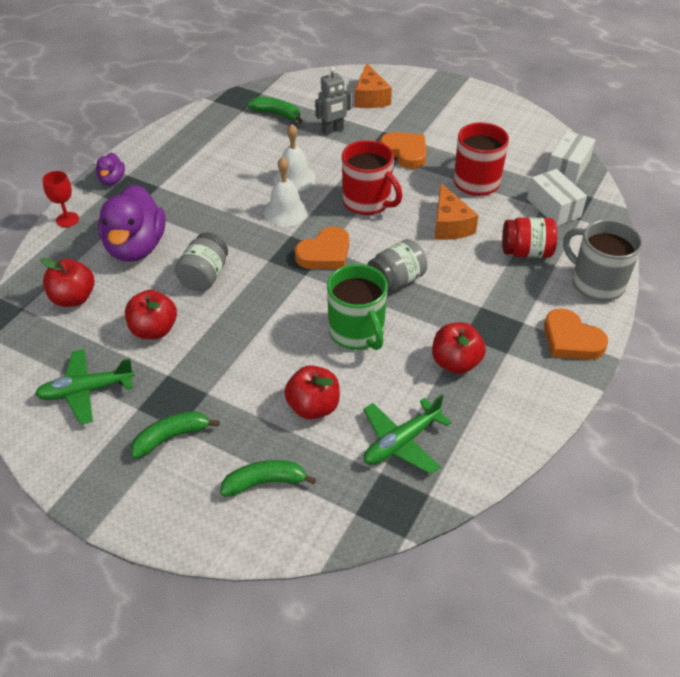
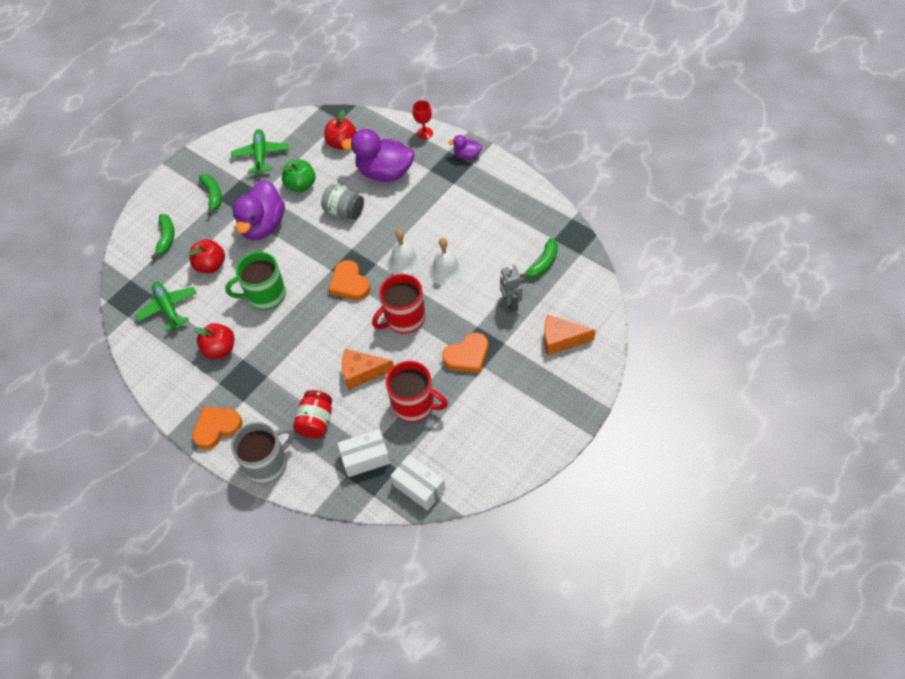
camera: 105 degrees right, 10 degrees up
red apple [125,290,177,339] -> green apple [281,159,316,192]
grey jar [367,239,427,292] -> none
none -> purple duck [233,180,285,240]

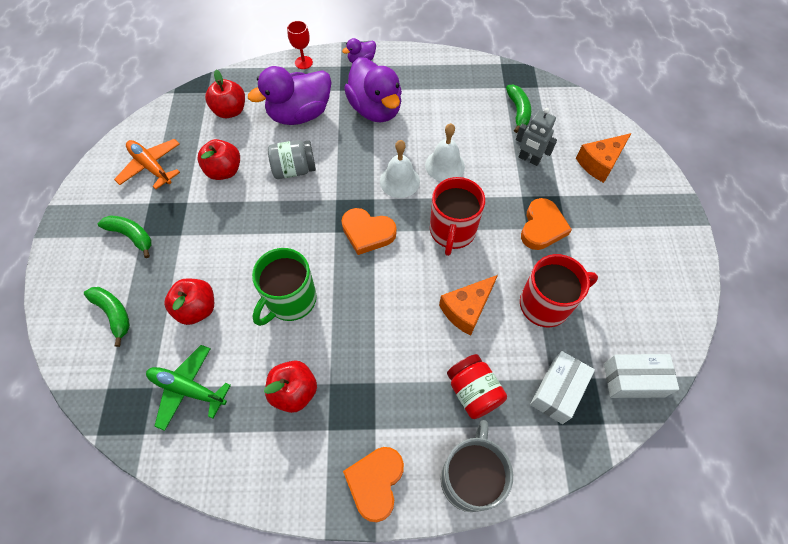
camera: 45 degrees left, 5 degrees up
green plane [231,129,288,174] -> orange plane [114,139,180,189]
purple duck [233,180,285,240] -> purple duck moved to [344,57,402,123]
green apple [281,159,316,192] -> red apple [197,139,240,180]

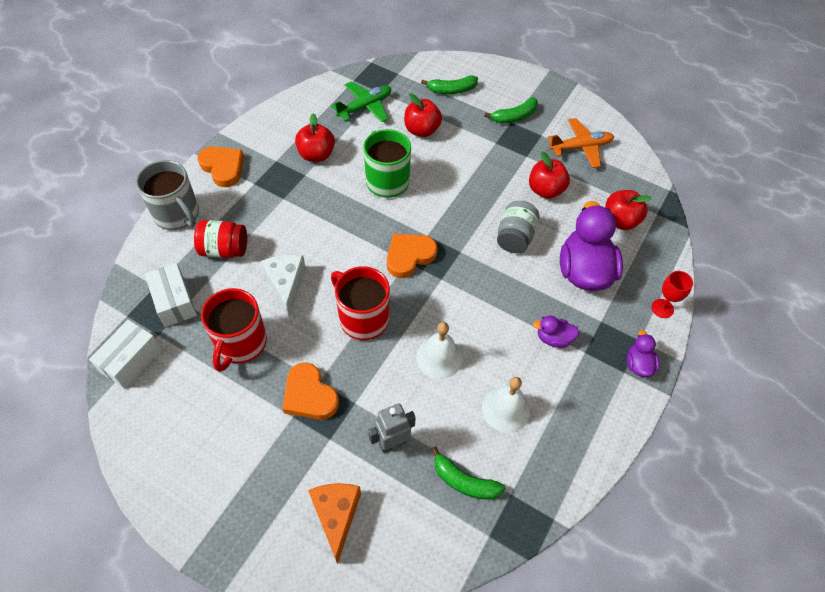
camera: 120 degrees right, 5 degrees down
purple duck [344,57,402,123] -> purple duck [533,315,579,348], size x0.47
white bell [380,140,420,198] -> white bell moved to [482,377,530,433]
orange cheese [439,275,498,336] -> white cheese [261,255,306,317]

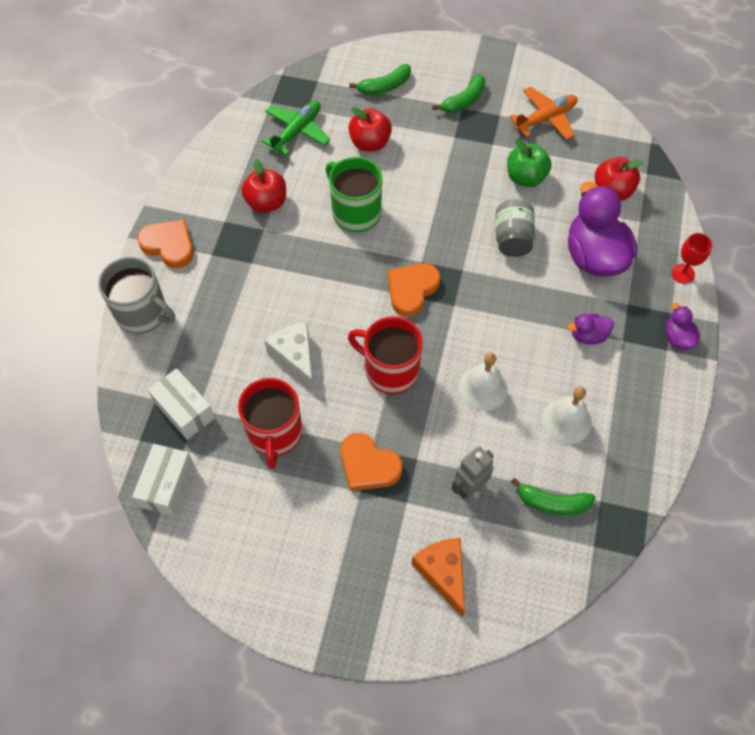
camera: 15 degrees left, 5 degrees up
red jar [194,220,247,258] -> none
red apple [529,151,570,199] -> green apple [507,139,552,187]

